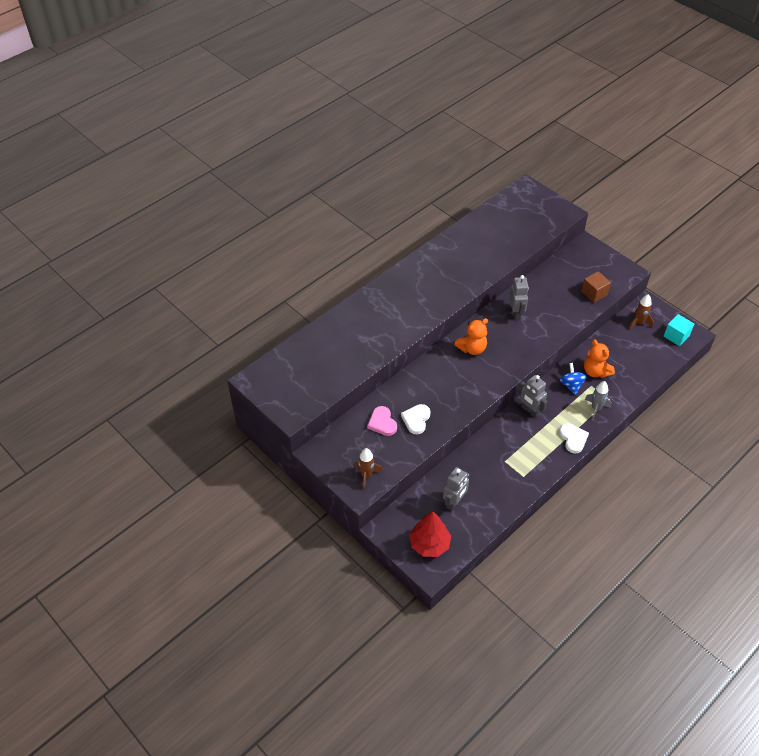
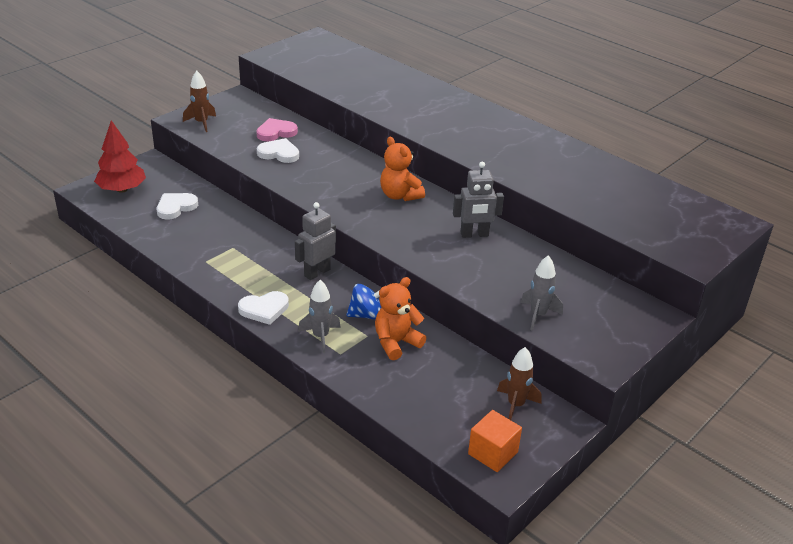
camera: 85 degrees right, 15 degrees down
grey robot [443,467,470,511] -> white heart [157,193,198,220]
brown cube [581,271,611,303] -> grey rocket [520,255,563,331]
turquoise cube [664,314,694,346] -> orange cube [468,410,522,472]

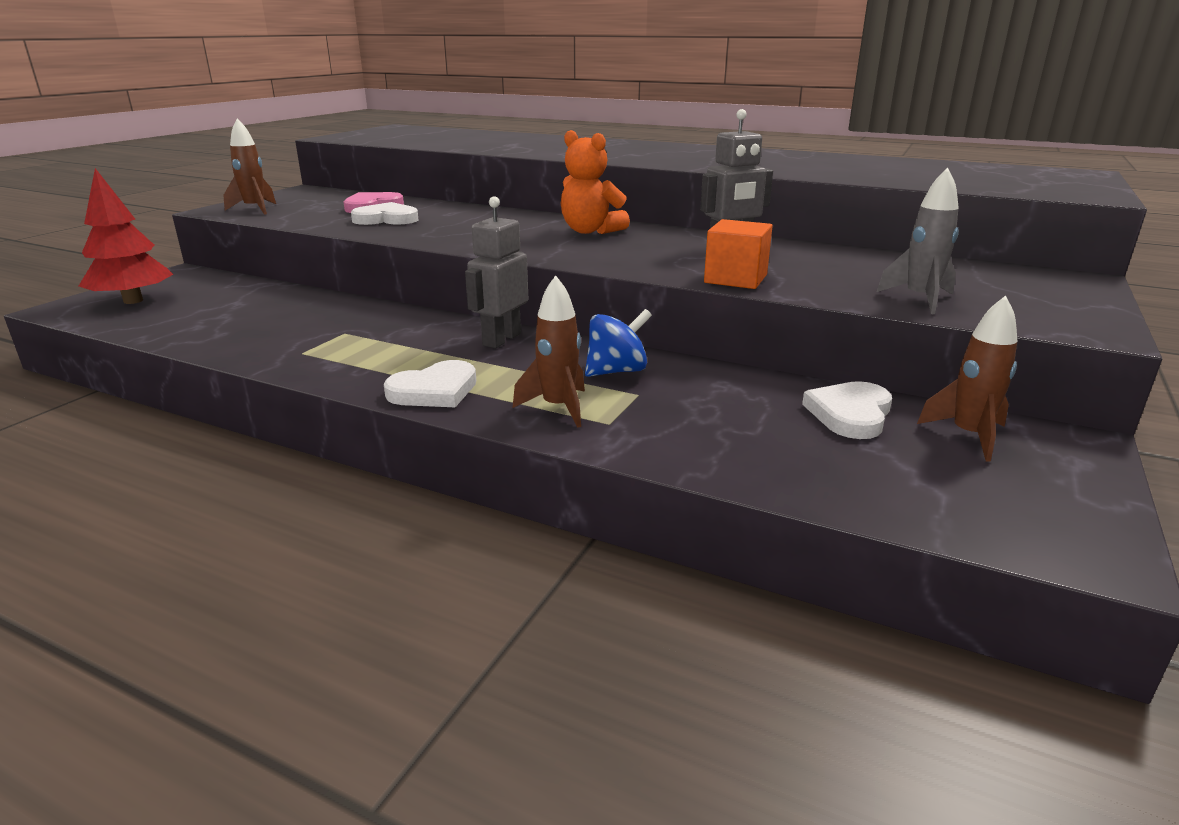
camera: 15 degrees left, 10 degrees down
white heart [157,193,198,220] -> white heart moved to [802,381,892,439]
grey rocket [298,280,341,353] -> brown rocket [513,275,585,428]
orange teddy bear [375,277,427,360] -> none
orange cube [468,410,522,472] -> orange cube moved to [704,219,772,289]

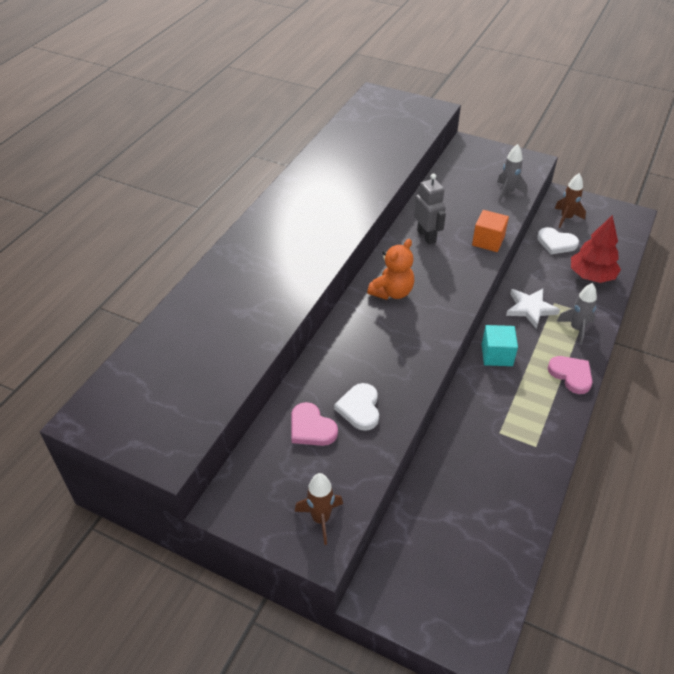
camera: 90 degrees left, 20 degrees up
red tree [79,168,173,304] -> red tree moved to [571,215,621,283]
white heart [384,360,476,407] -> pink heart [548,356,593,394]
grey robot [465,196,529,348] -> turquoise cube [482,325,518,366]
brown rocket [513,275,585,428] -> grey rocket [556,283,597,345]
blue spinning top [585,309,652,377] -> white star [506,288,560,329]

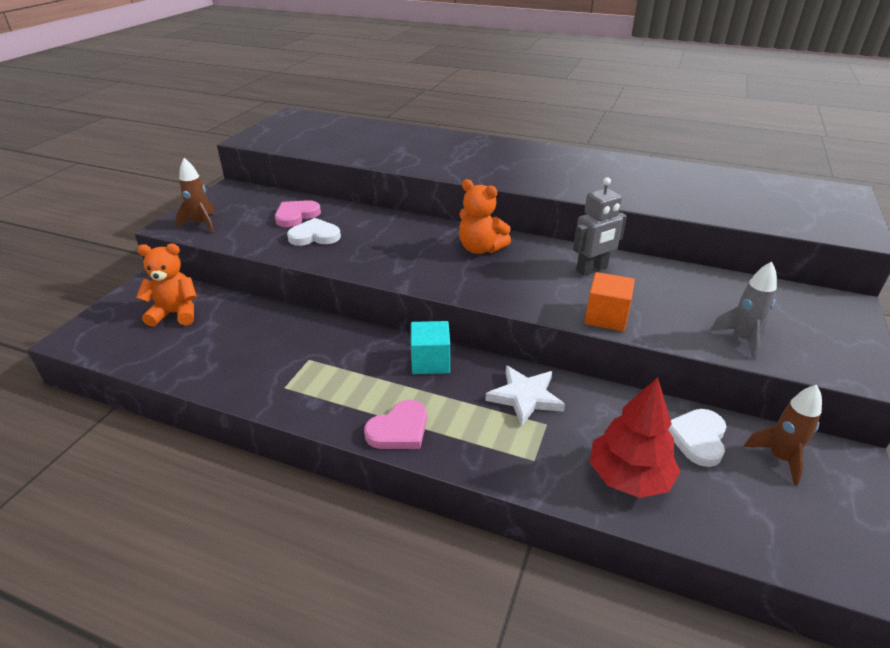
camera: 85 degrees right, 10 degrees down
grey rocket [556,283,597,345] -> none
none -> orange teddy bear [136,244,197,327]

